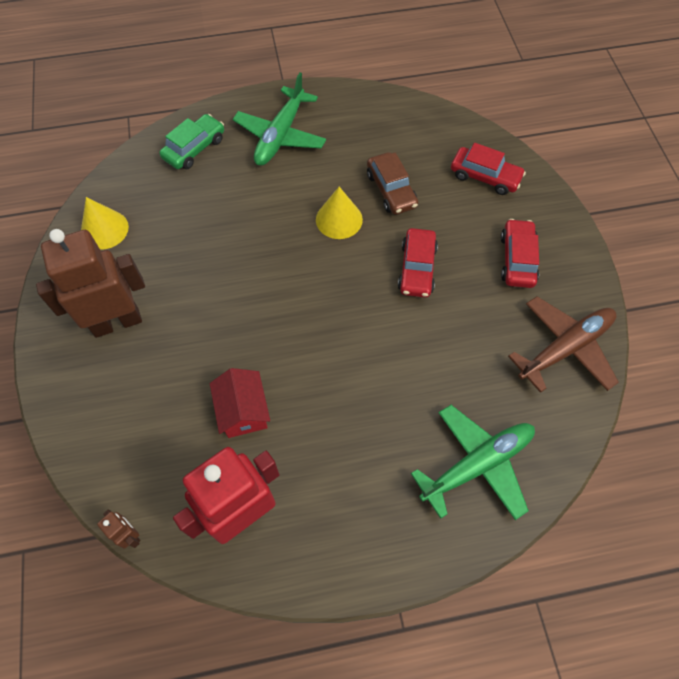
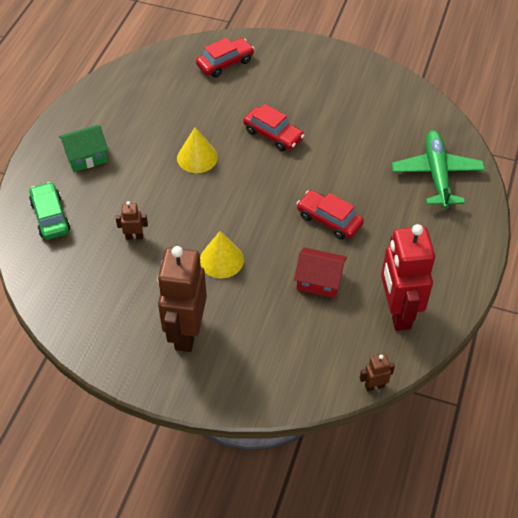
camera: 60 degrees left, 10 degrees down
yellow cone [81,197,129,250] -> yellow cone moved to [200,231,244,278]
green plane [233,72,326,166] -> green house [59,125,108,172]
brown car [367,152,418,215] -> none
red car [501,219,539,288] -> red car moved to [297,190,364,240]
brown plane [508,296,619,393] -> none
none -> brown robot [116,201,148,240]

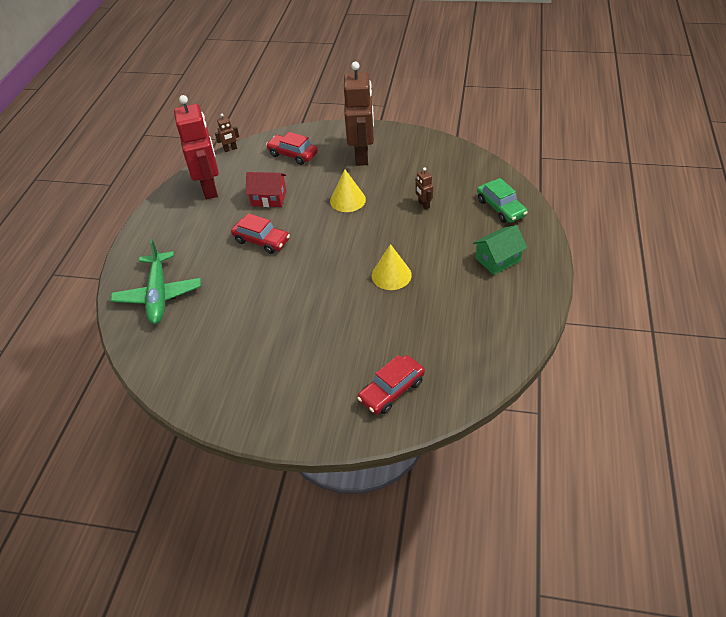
camera: 175 degrees right, 5 degrees down
brown robot [116,201,148,240] -> brown robot turned 75 degrees clockwise [415,167,433,210]
red car [243,104,305,151] -> red car moved to [266,132,318,165]

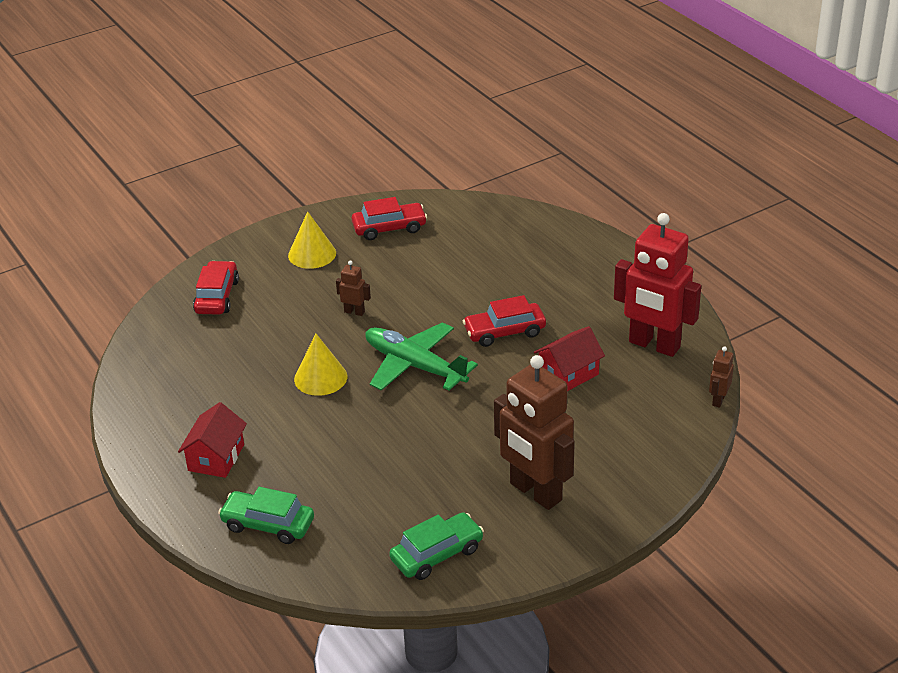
camera: 135 degrees right, 10 degrees down
green plane [111,239,201,324] -> green plane moved to [365,322,478,391]
red car [266,132,318,165] -> red car moved to [352,197,427,240]
yellow cone [330,170,366,212] -> yellow cone moved to [288,211,336,269]
brown robot [415,167,433,210] -> brown robot moved to [336,260,371,316]
green house [473,225,527,275] -> red house [178,402,247,478]
none -> green car [389,512,484,580]

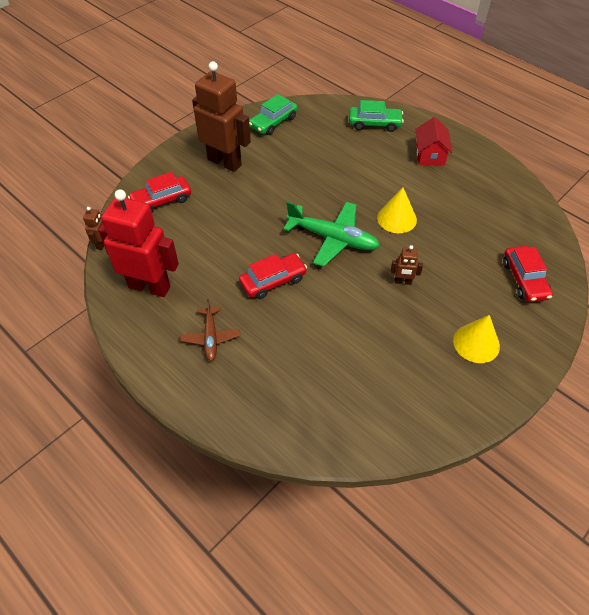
camera: 165 degrees right, 15 degrees up
red car [352,197,427,240] -> red car moved to [128,172,191,212]
red house [534,326,605,391] -> none
none -> brown plane [180,299,240,361]

